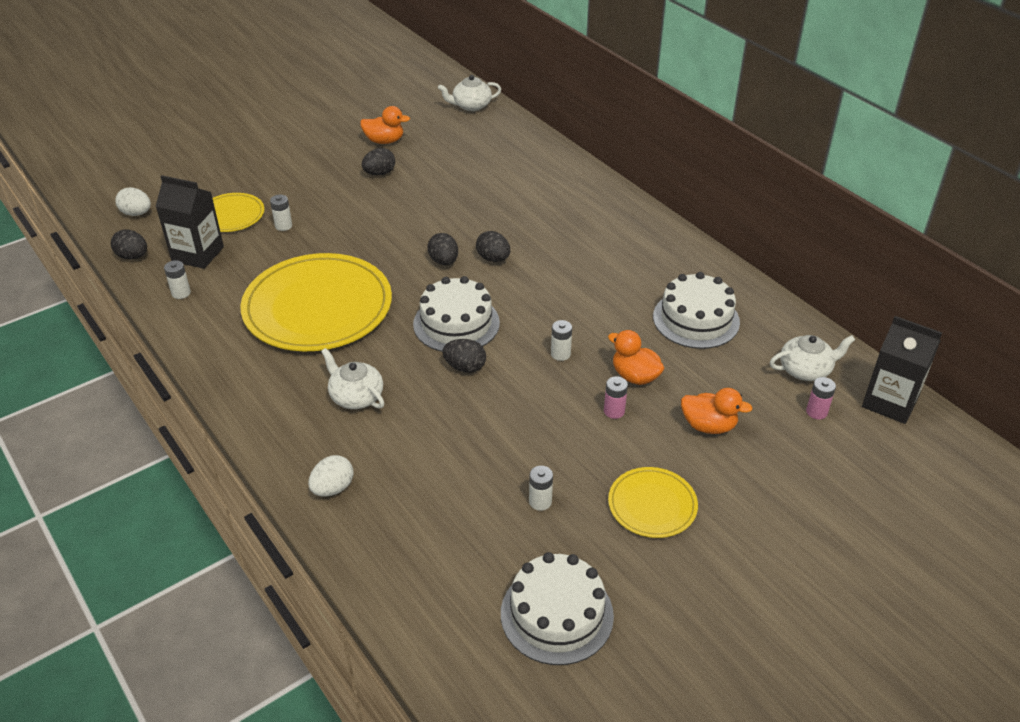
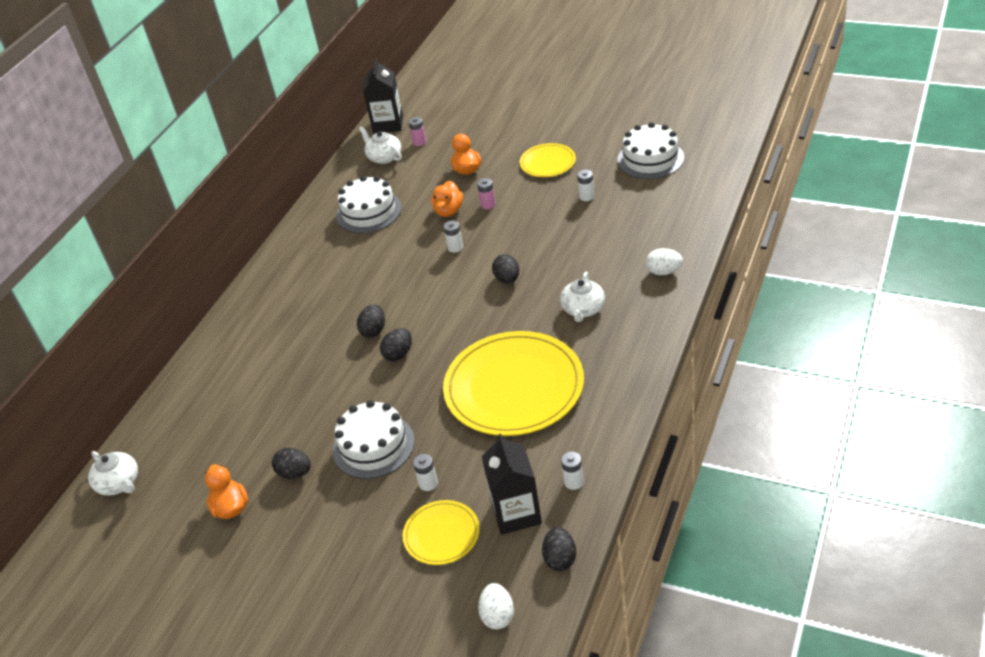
camera: 115 degrees left, 0 degrees up
white cake [413,276,500,352] -> white cake moved to [333,400,415,479]

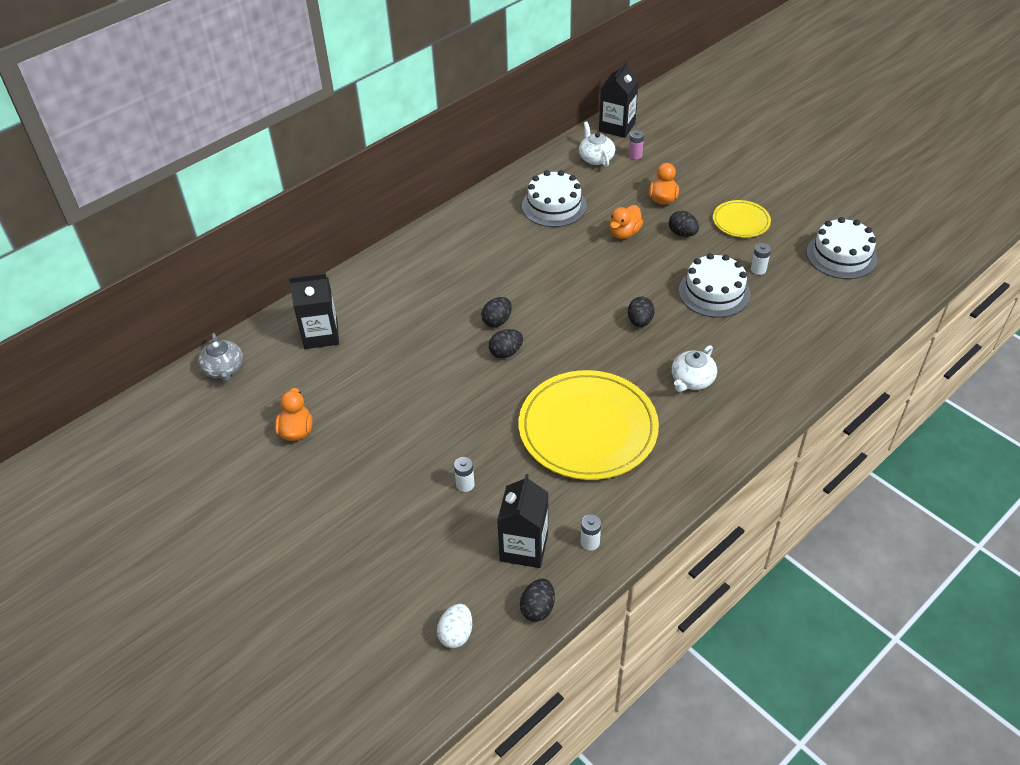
camera: 20 degrees right, 5 degrees up
white teapot [88,451,138,496] -> grey teapot [198,333,243,383]
black egg [272,448,311,479] -> black egg moved to [669,211,699,237]
white cake [333,400,415,479] -> white cake moved to [679,253,750,318]
yellow plate [403,500,480,565] -> none
white battery [443,220,463,253] -> none
pink battery [477,178,496,209] -> none
white egg [646,248,683,275] -> none
none -> black carton [289,273,339,349]

